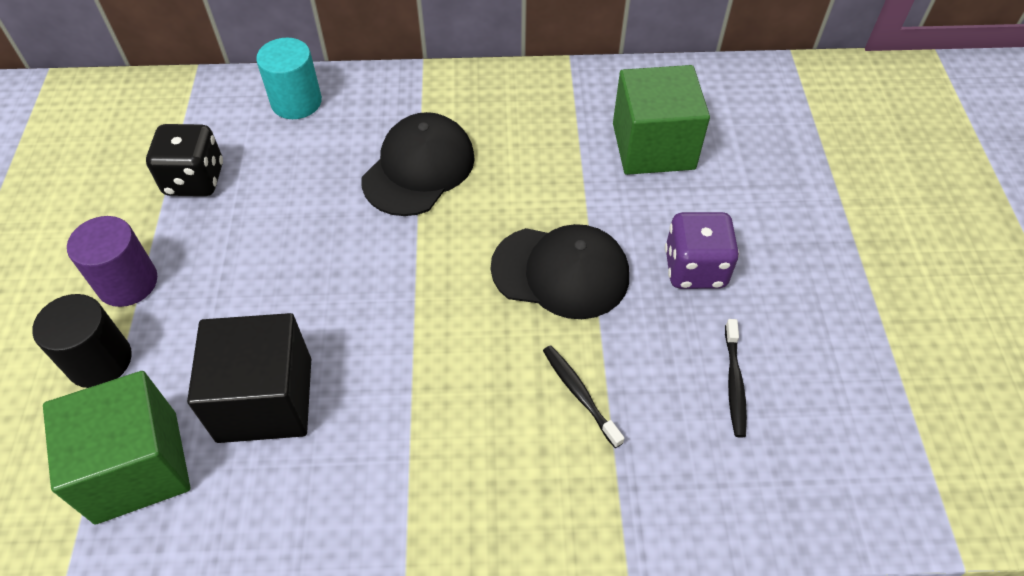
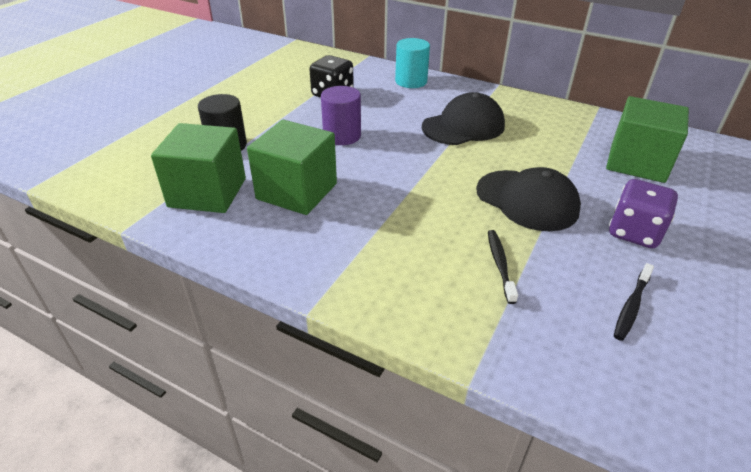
camera: 30 degrees right, 15 degrees down
purple cylinder [67,216,157,307] -> purple cylinder moved to [321,86,361,145]
black cube [187,313,311,443] -> green cube [247,120,337,215]

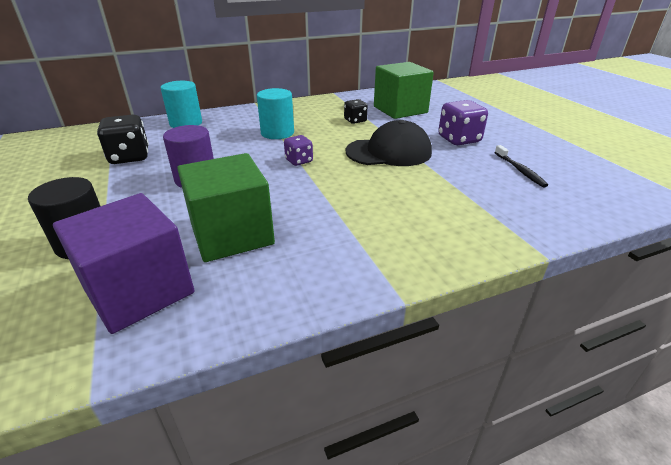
camera: 50 degrees left, 5 degrees down
green cube [151,123,246,213] -> purple cube [53,193,195,334]
black cap [422,92,505,145] -> turquoise cylinder [257,88,294,139]
black toothbrush [488,230,518,304] -> none
none -> purple dice [284,135,313,166]
none -> black dice [344,99,368,124]

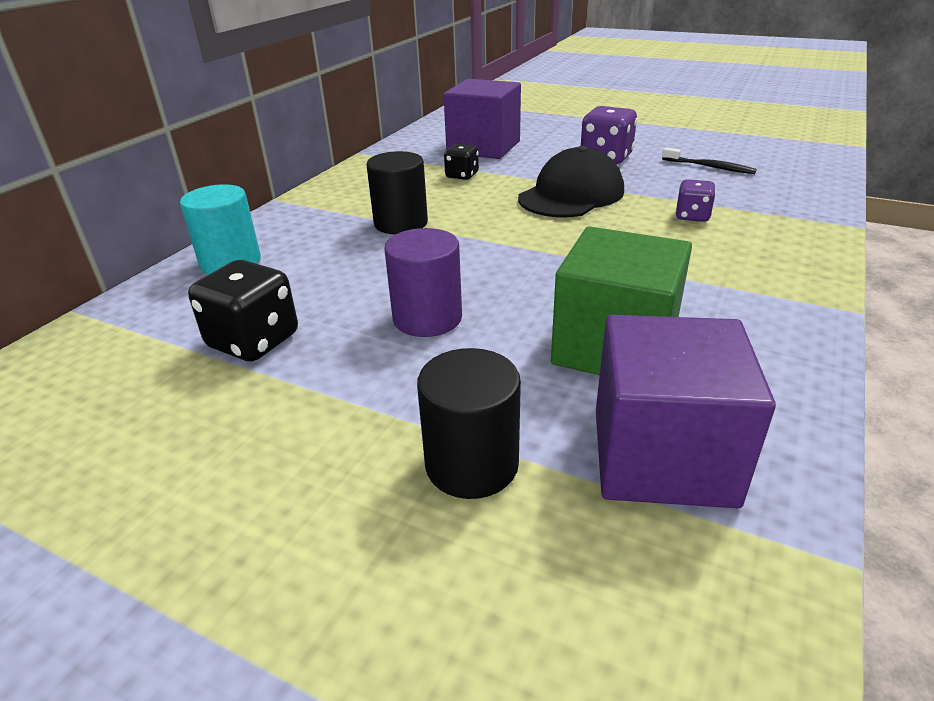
camera: 40 degrees left, 0 degrees up
turquoise cylinder [257,88,294,139] -> black cylinder [366,151,428,234]
purple dice [284,135,313,166] -> purple dice moved to [675,179,716,222]
green cube [374,62,434,119] -> purple cube [444,79,521,159]

